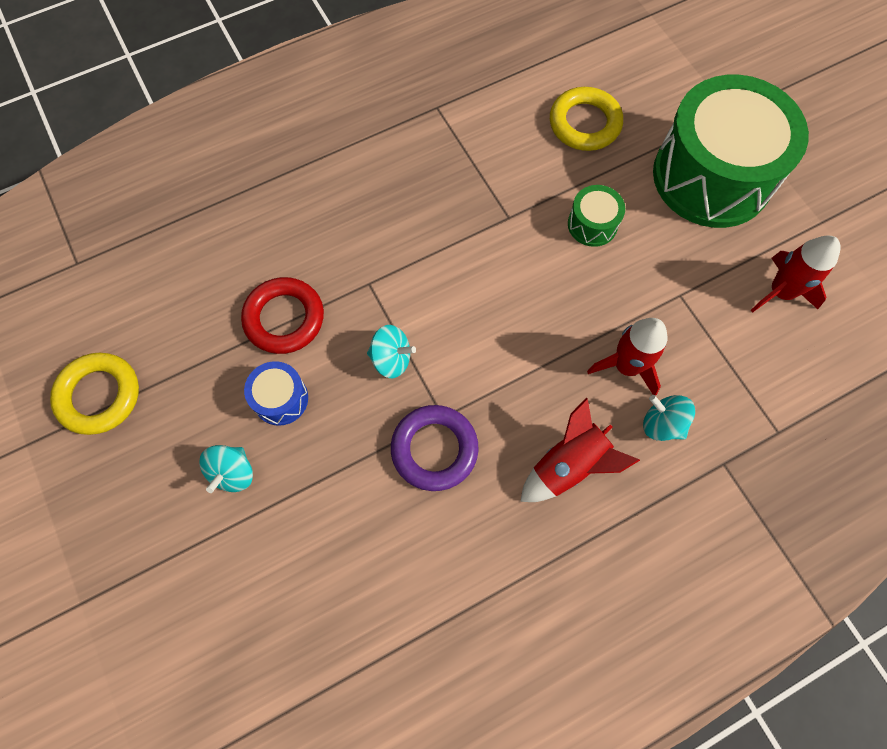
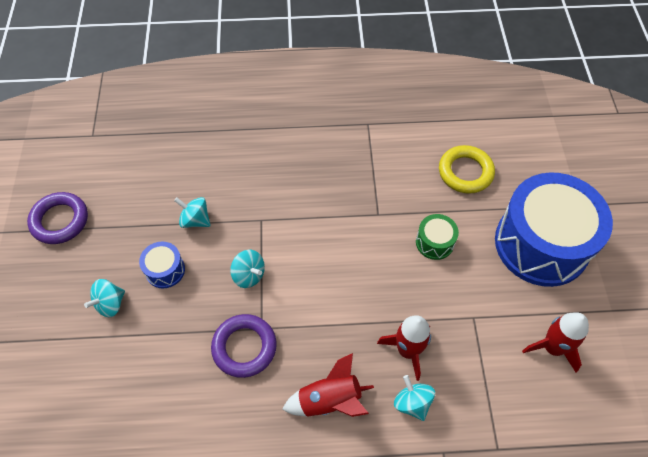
camera: 25 degrees right, 10 degrees down
yellow ring [50,353,139,435] -> purple ring [27,192,88,244]
red ring [241,277,324,354] -> turquoise spinning top [174,197,211,228]
green drum [653,75,809,228] -> blue drum [495,172,613,287]

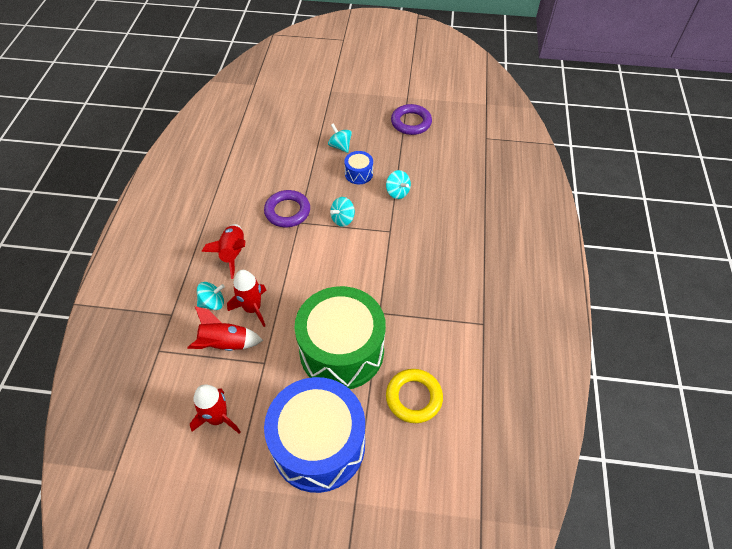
camera: 100 degrees right, 5 degrees down
turquoise spinning top [174,197,211,228] -> turquoise spinning top turned 105 degrees clockwise [386,170,411,199]
green drum [416,214,459,260] -> green drum [294,286,386,389], size x2.42
none -> red rocket [187,306,263,351]

